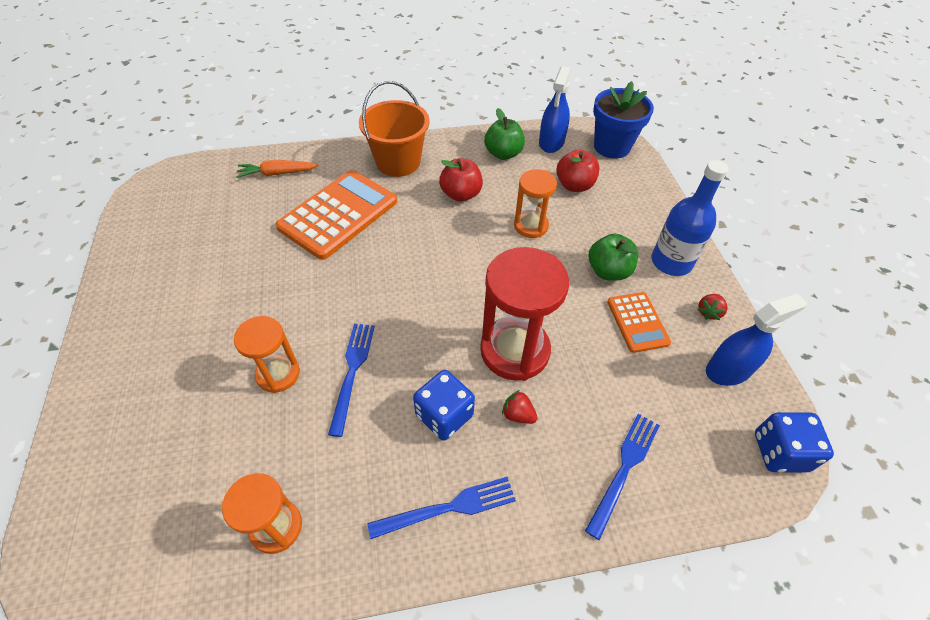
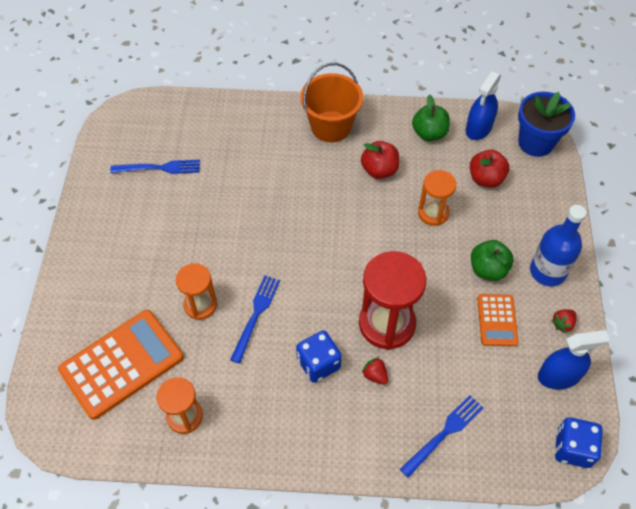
camera: 15 degrees right, 5 degrees up
orange carrot [236,160,318,178] -> none
orange calculator [276,170,397,260] -> orange calculator moved to [58,310,184,420]
blue fork [368,477,516,539] -> blue fork moved to [110,159,200,174]

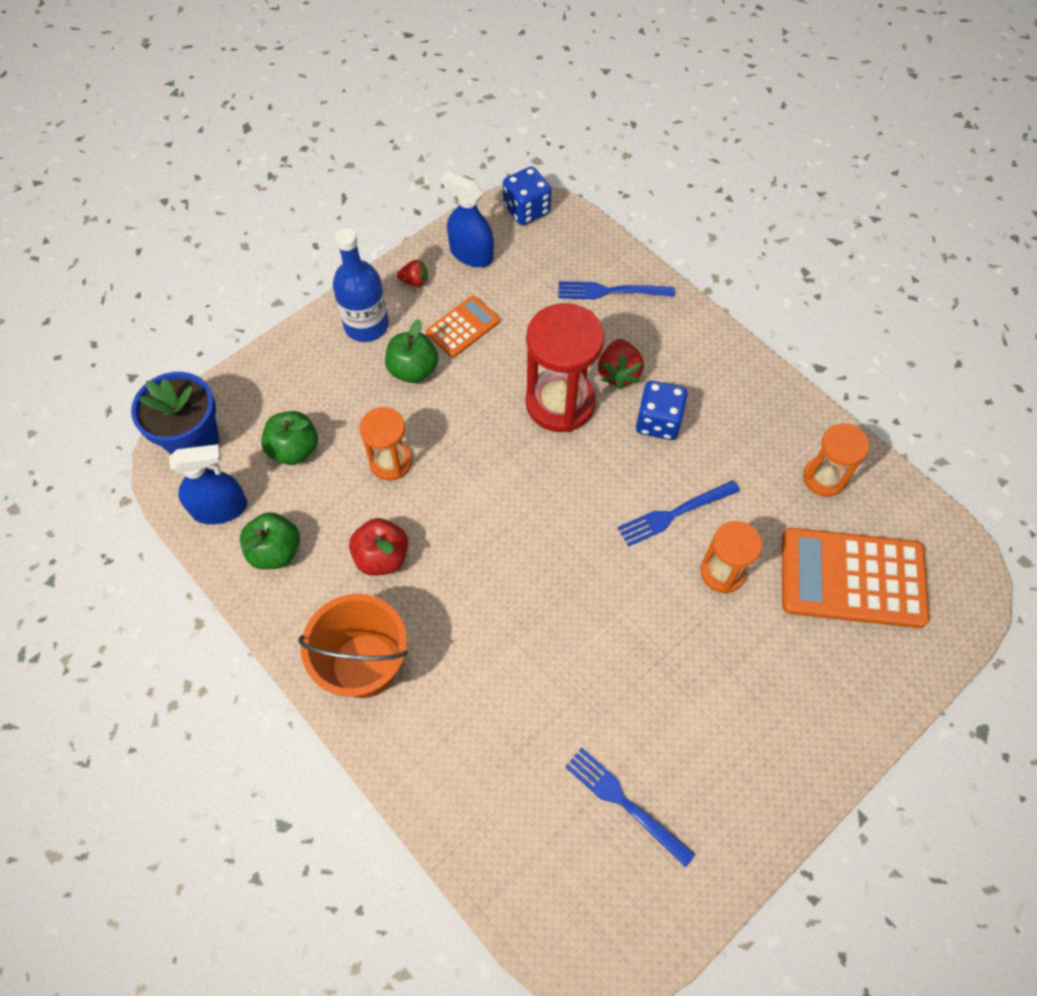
camera: 135 degrees left, 5 degrees up
red strawberry [362,357,388,385] -> red strawberry [598,339,644,389], size x1.63
red apple [470,150,509,188] -> green apple [261,411,318,465]

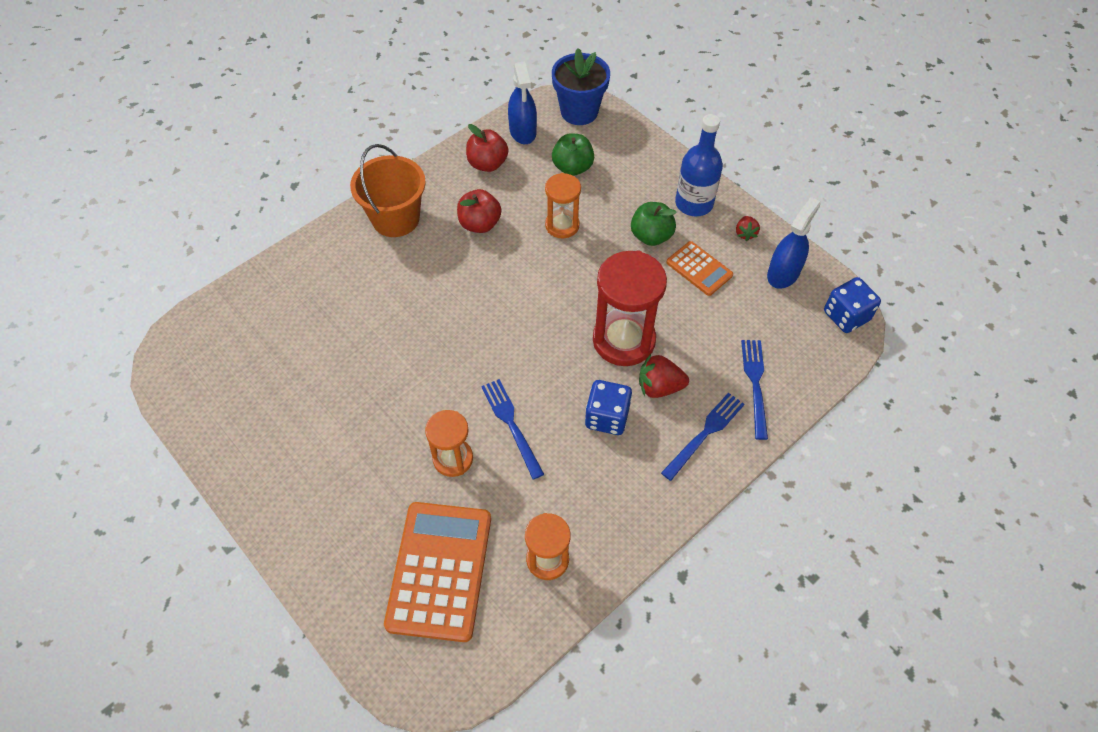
camera: 90 degrees right, 5 degrees down
green apple [240,512,300,569] -> red apple [466,124,508,172]
blue fork [565,747,695,867] -> blue fork moved to [661,393,745,481]

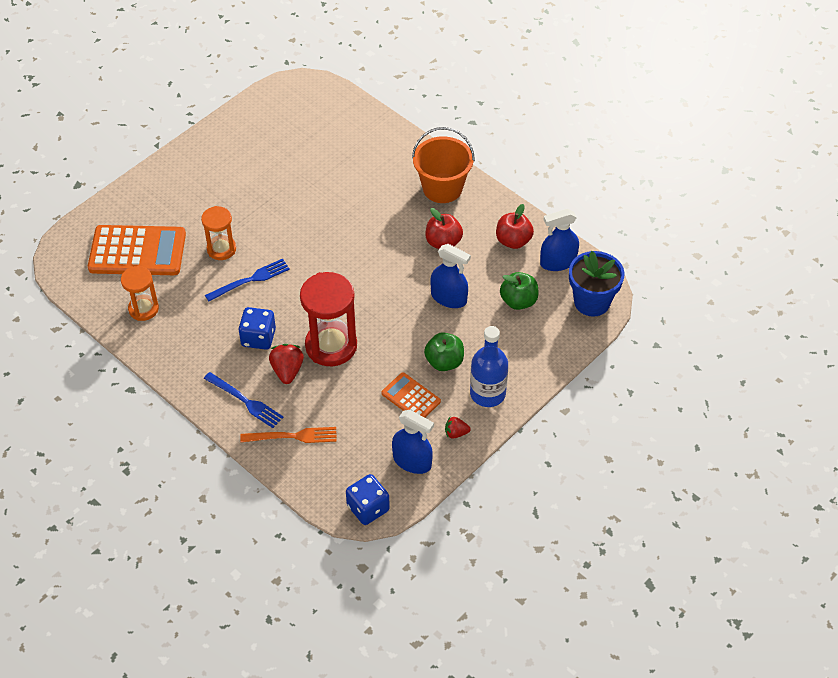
camera: 85 degrees right, 5 degrees down
orange hourglass [545,173,581,238] -> blue spray bottle [431,244,471,308]
orange calculator [666,241,733,296] -> orange calculator turned 90 degrees clockwise [382,372,441,418]
blue fork [741,340,768,440] -> orange fork [240,427,337,443]

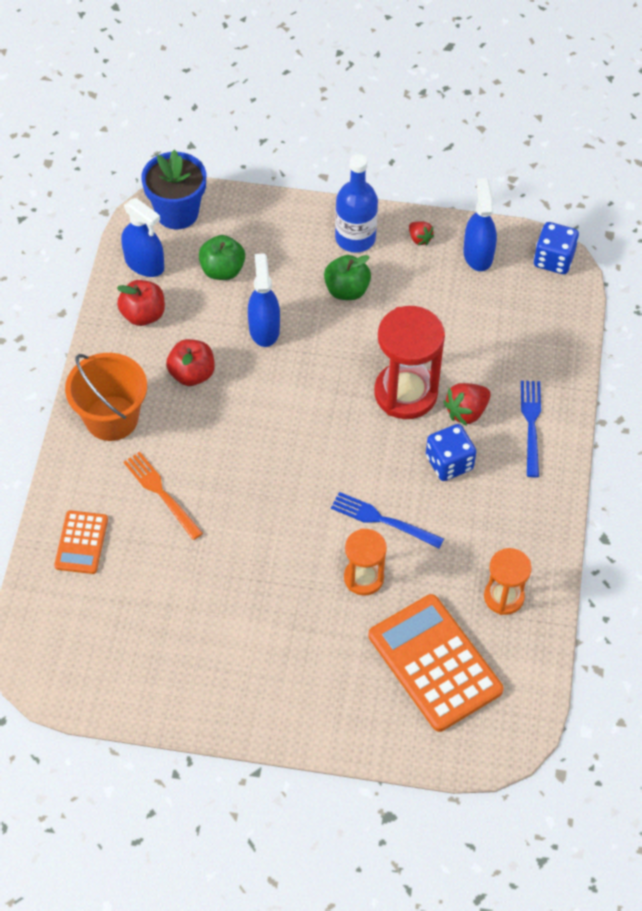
camera: 125 degrees left, 5 degrees up
orange fork [240,427,337,443] -> orange fork moved to [123,452,203,540]
orange calculator [382,372,441,418] -> orange calculator moved to [54,510,108,574]

